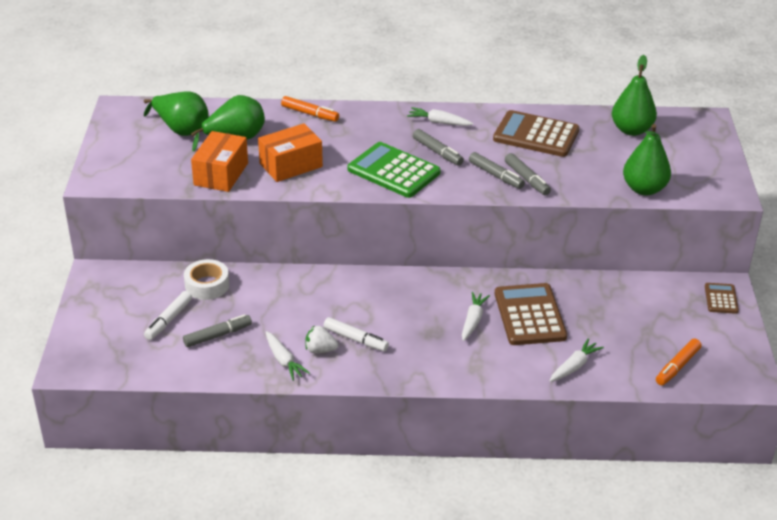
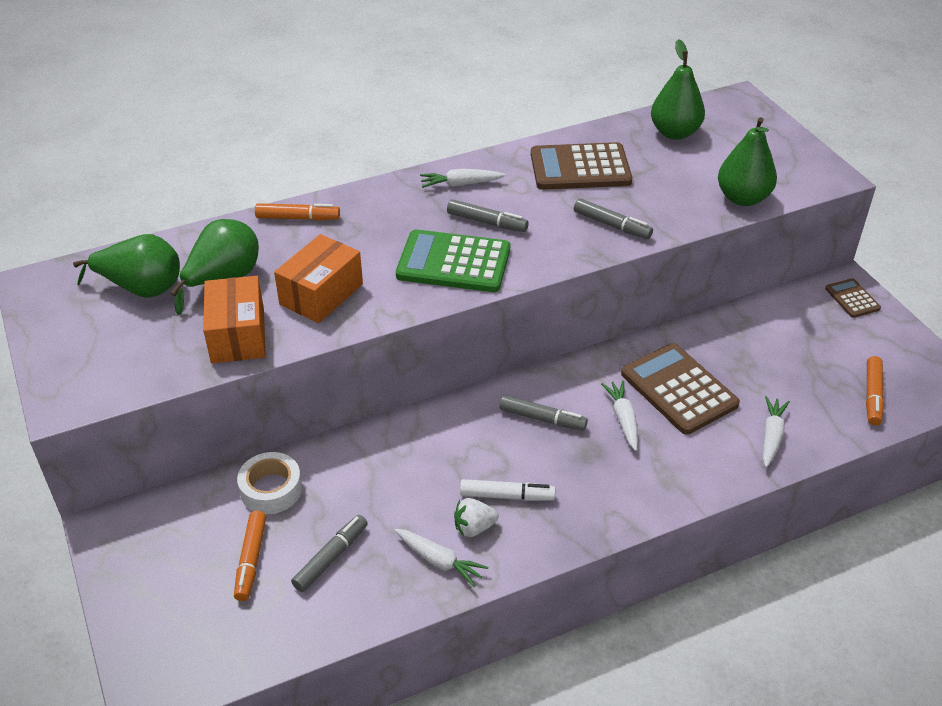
camera: 25 degrees left, 5 degrees up
white marker [144,291,192,340] -> orange marker [234,511,266,601]
grey marker [469,152,525,189] -> grey marker moved to [499,395,588,431]

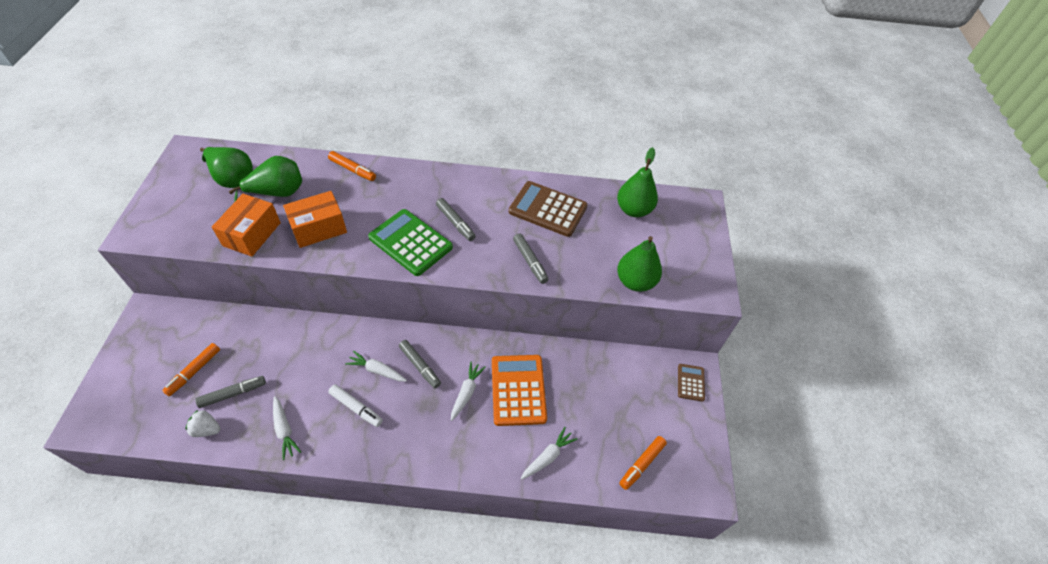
camera: 25 degrees right, 10 degrees up
white tape [237,452,302,514] -> none
white carrot [420,169,506,188] -> white carrot moved to [345,351,407,382]
white strawberry [454,498,499,537] -> white strawberry moved to [185,410,221,437]
brown calculator [621,343,740,435] -> orange calculator [492,355,547,426]

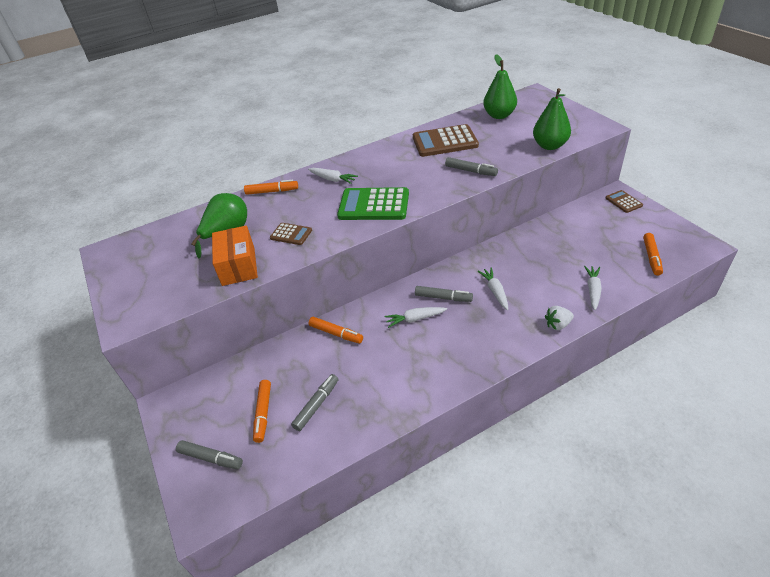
camera: 25 degrees left, 10 degrees down
white strawberry [185,410,221,437] -> white strawberry moved to [545,306,574,330]
green pear [200,147,253,188] -> none
white carrot [273,396,301,460] -> white carrot moved to [308,168,358,184]
orange box [283,191,347,248] -> brown calculator [270,223,312,245]
white marker [328,384,383,427] -> none
grey marker [436,198,476,241] -> grey marker moved to [176,440,243,469]
orange calculator [492,355,547,426] -> none
none -> orange marker [308,317,363,344]

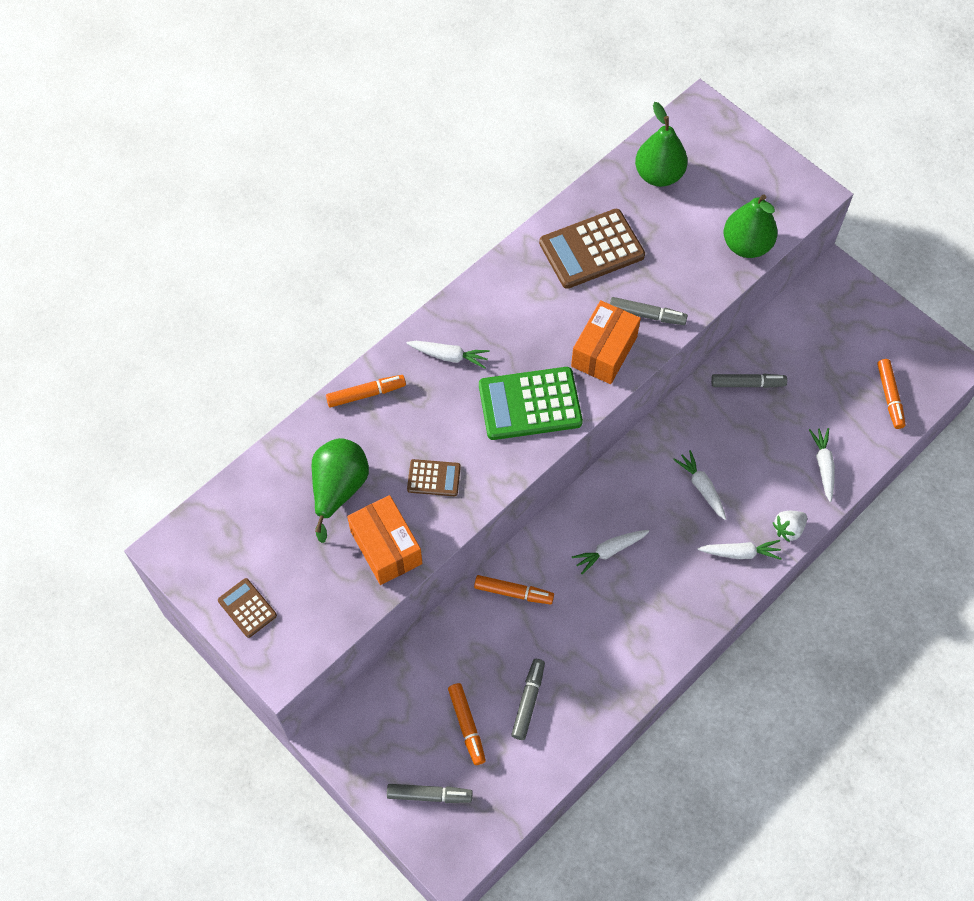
camera: 20 degrees left, 20 degrees up
grey marker [415,286,473,302] -> grey marker moved to [711,374,787,388]
brown calculator [605,190,643,213] -> brown calculator moved to [218,578,277,638]
none -> orange box [571,300,641,384]
none -> white carrot [698,540,782,560]

